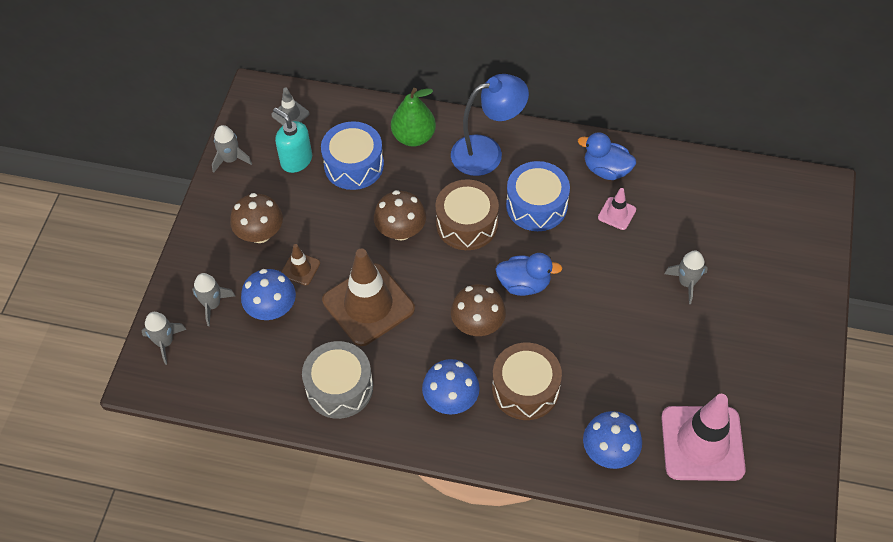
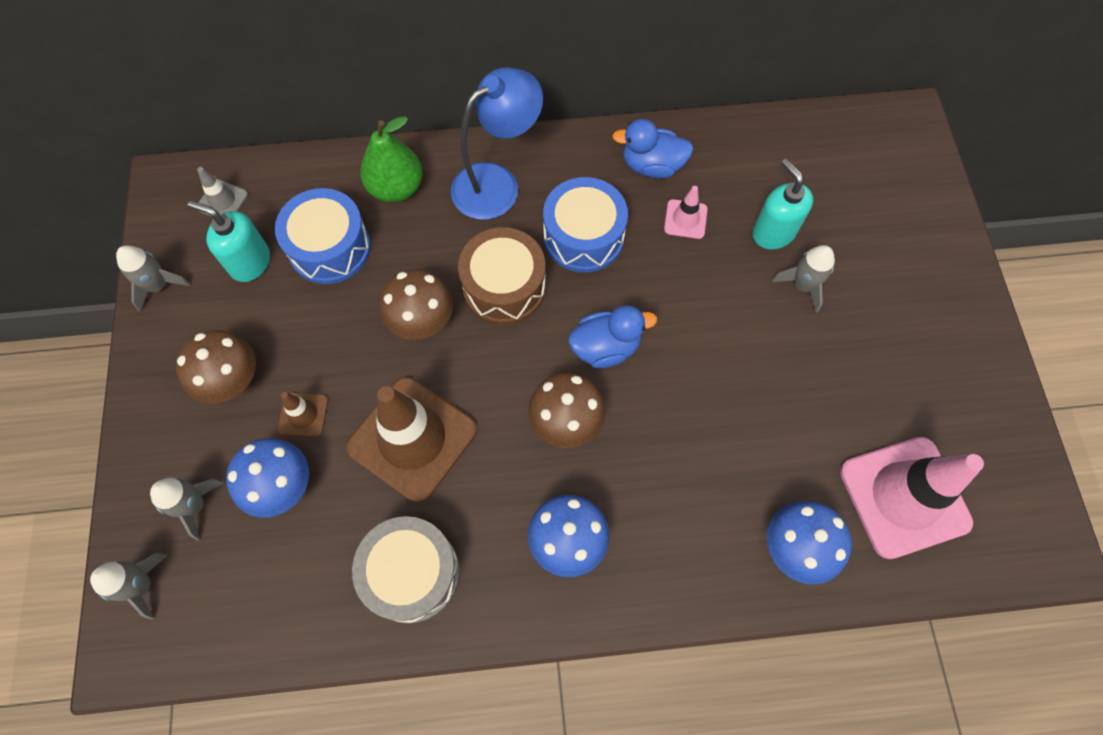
camera: 20 degrees left, 10 degrees up
brown drum [492,343,562,420] -> none
none -> turquoise soap dispenser [753,159,813,250]

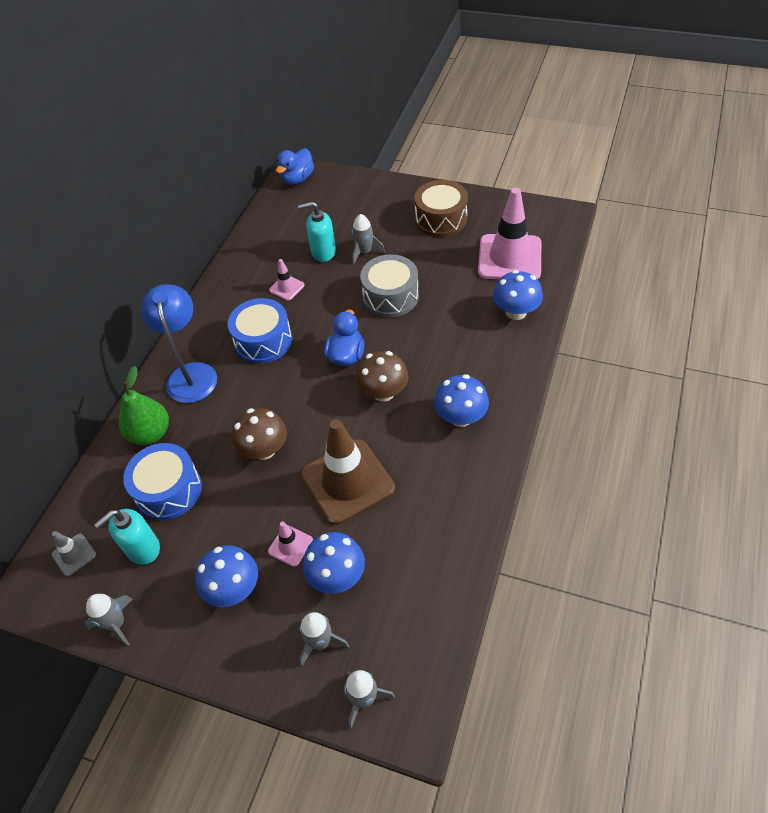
camera: 60 degrees left, 15 degrees down
brown mushroom [176,330,256,404] -> blue mushroom [195,545,258,607]
brown traffic cone [278,392,328,437] -> pink traffic cone [268,522,313,567]
grey drum [352,516,460,624] -> grey drum moved to [360,254,419,317]
brown drum [458,227,546,325] -> brown drum moved to [414,180,468,237]
blue duck [612,119,694,179] -> blue duck moved to [276,148,314,185]

